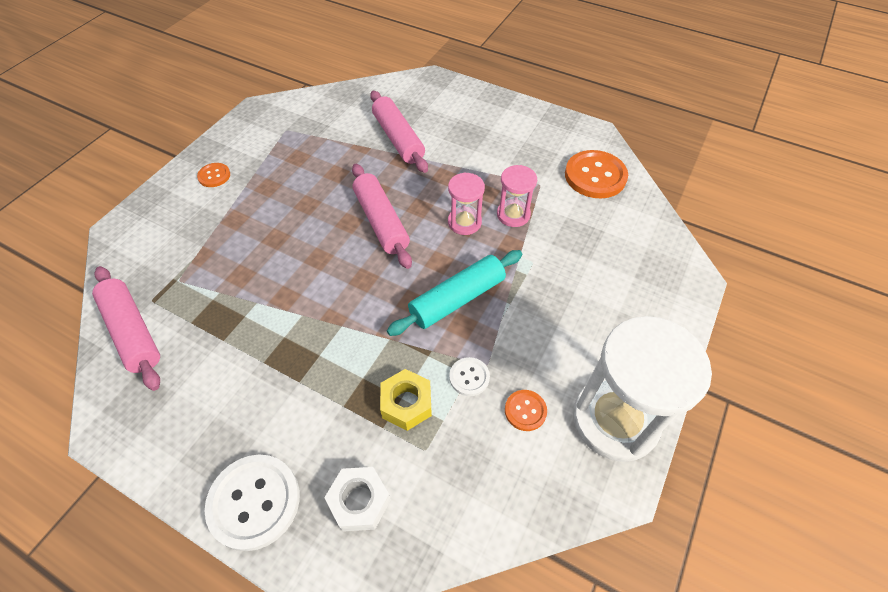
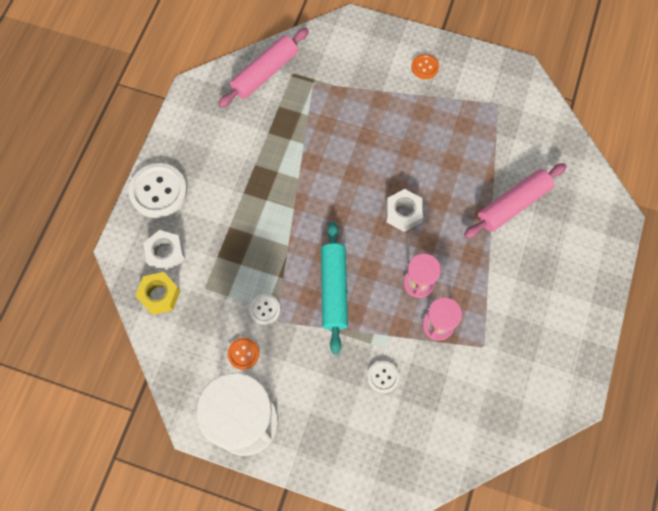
camera: 80 degrees right, 15 degrees up
pink rolling pin [352,164,412,269] -> white nut [386,189,423,232]
yellow nut [380,369,432,431] -> yellow nut moved to [135,272,180,315]
turquoise rolling pin [387,250,522,336] -> turquoise rolling pin turned 45 degrees clockwise [321,222,348,354]
orange button [565,150,628,198] -> none
none -> white button [367,361,399,393]

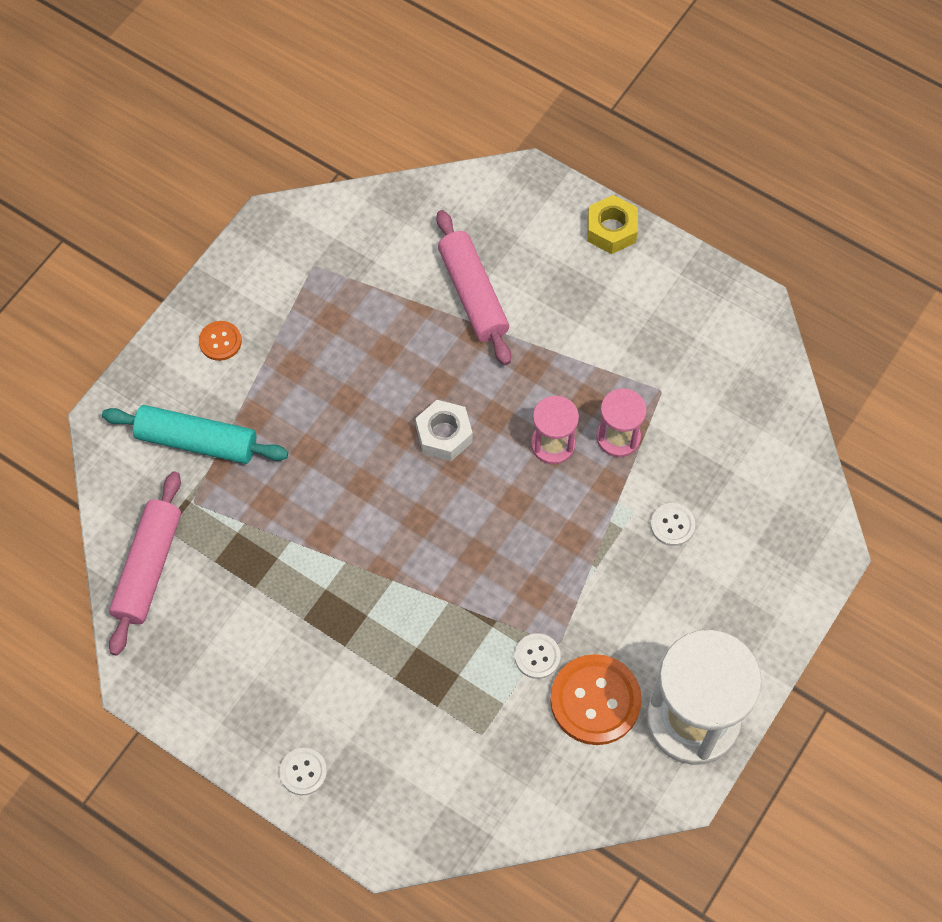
camera: 75 degrees left, 5 degrees down
white button [129,163,187,218] -> white button [280,748,327,795], size x0.51
yellow nut [135,272,180,315] -> yellow nut moved to [587,195,638,254]
white nut [143,230,185,273] -> none
pink rolling pin [218,28,309,108] -> pink rolling pin turned 45 degrees clockwise [109,471,181,656]
orange button [227,338,259,370] -> orange button [550,654,642,745], size x1.95
turquoise rolling pin [321,222,348,354] -> turquoise rolling pin moved to [102,405,288,464]

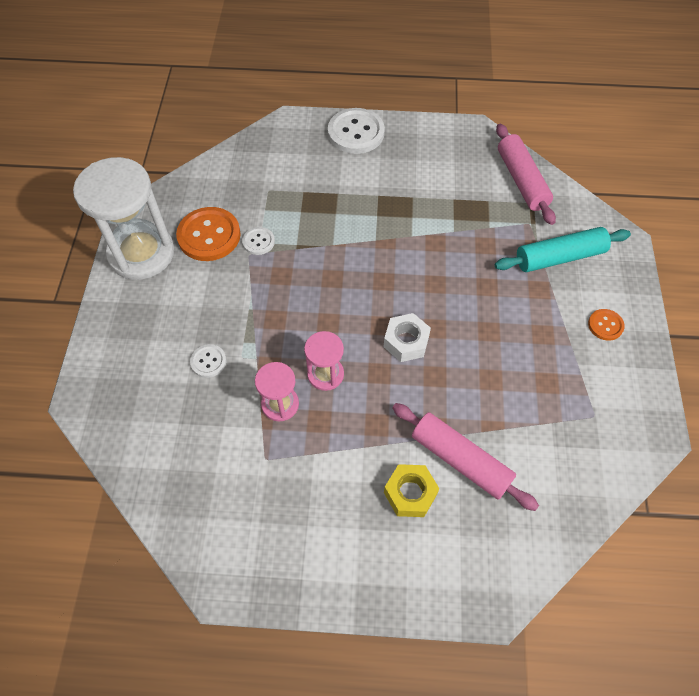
camera: 150 degrees right, 5 degrees down
white button [280,748,327,795] -> white button [328,108,385,154], size x1.95
yellow nut [587,195,638,254] -> yellow nut moved to [384,464,440,517]

